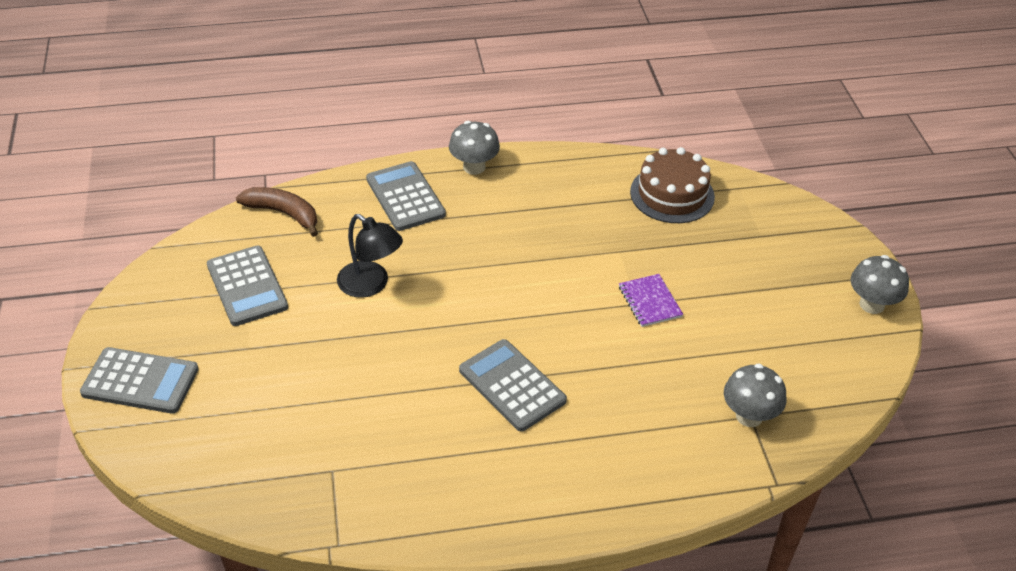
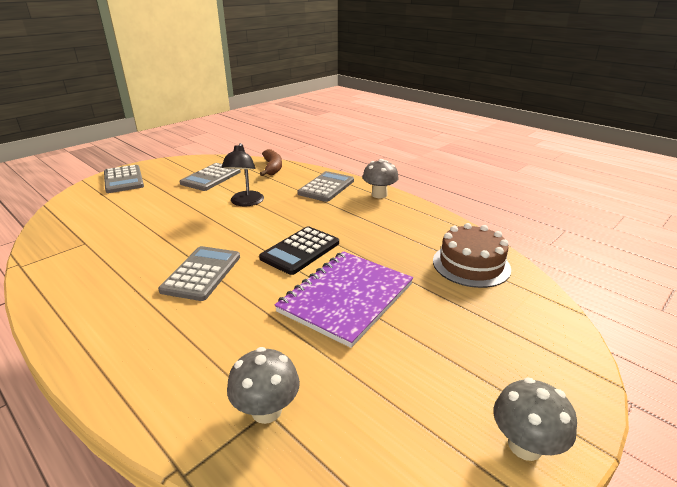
camera: 55 degrees right, 15 degrees down
purple notebook [619,274,683,327] -> purple notebook [274,251,413,348], size x2.16
none -> black calculator [259,226,339,275]

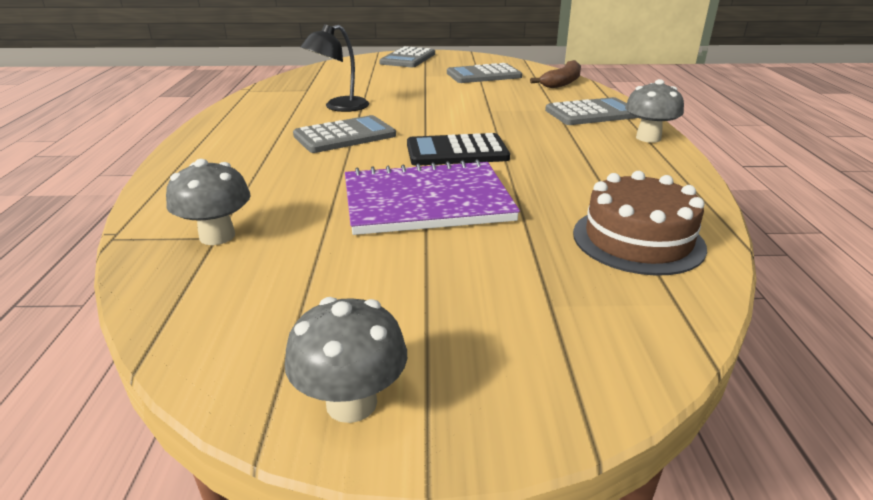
camera: 45 degrees right, 0 degrees up
black lamp [221,143,264,206] -> black lamp moved to [301,24,369,112]

